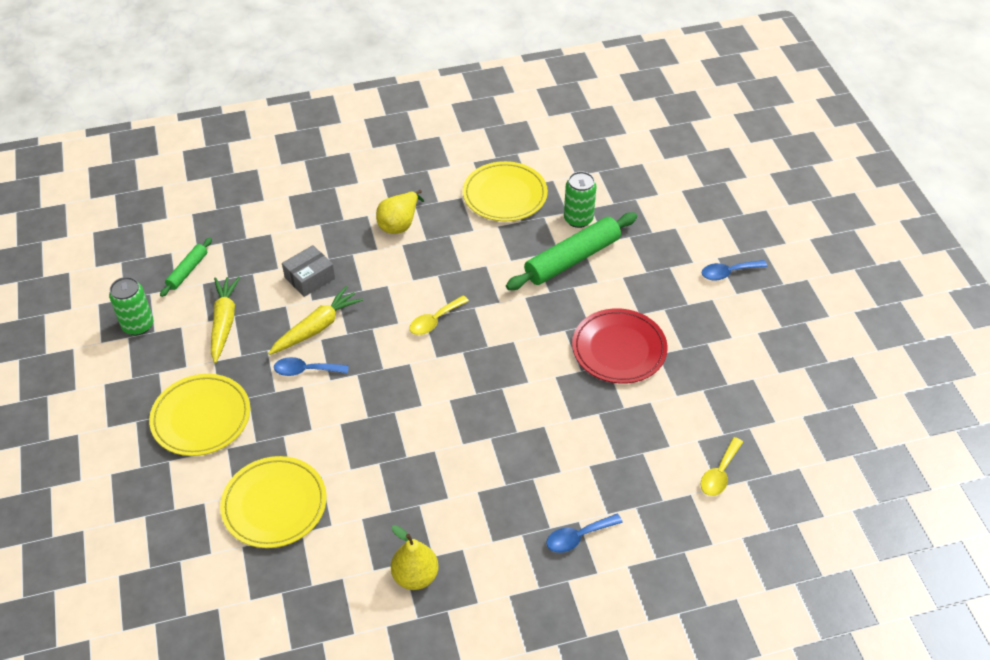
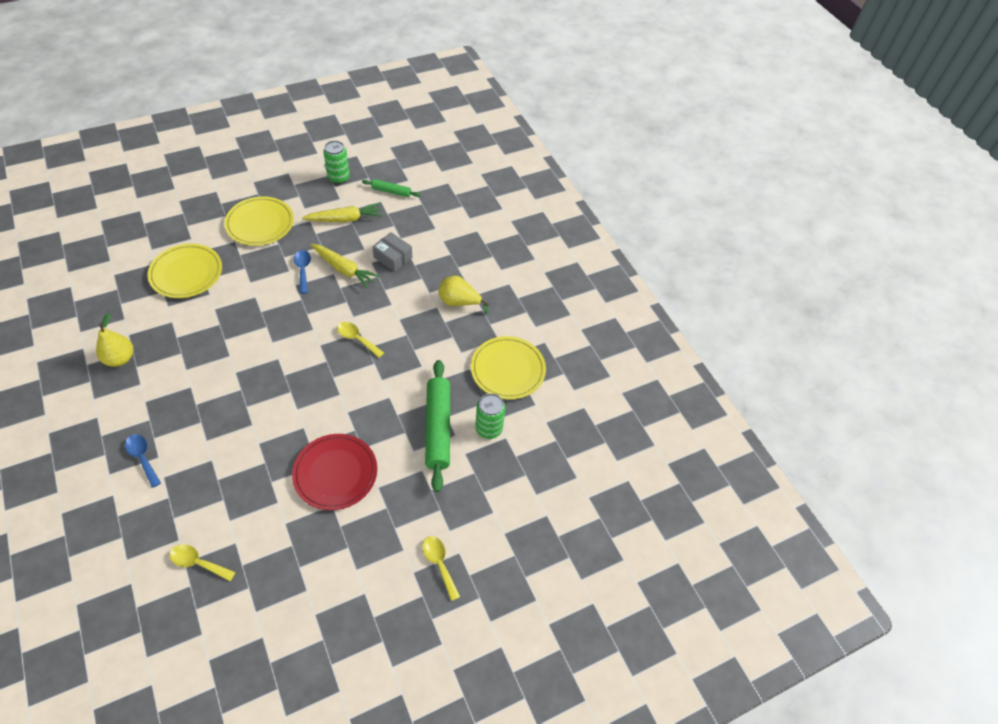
camera: 75 degrees right, 5 degrees up
green rolling pin [506,212,637,290] -> green rolling pin turned 45 degrees clockwise [425,360,450,492]
blue spoon [702,260,767,281] -> yellow spoon [423,536,460,601]

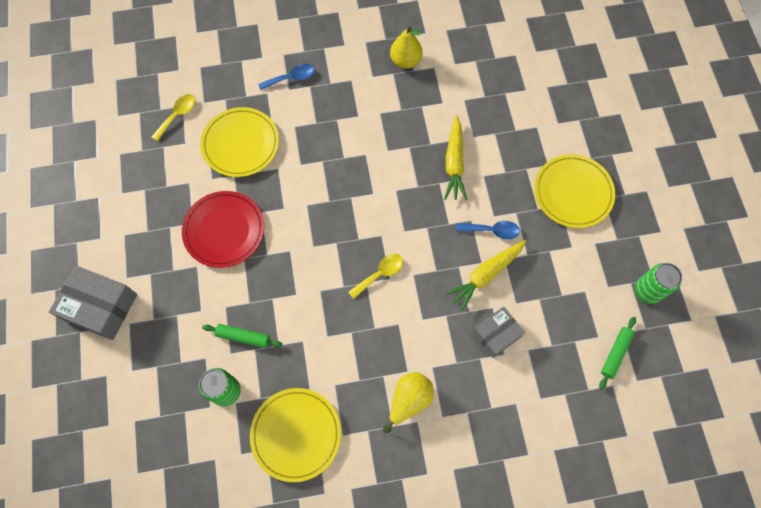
camera: 110 degrees right, 15 degrees up
yellow plate [148,244,222,298] -> yellow plate moved to [200,107,279,177]
yellow carrot [302,203,383,222] -> yellow carrot moved to [444,116,467,200]
yellow spoon [423,536,460,601] -> grey box [49,265,137,340]
green rolling pin [425,360,450,492] -> green rolling pin [202,324,282,348], size x0.52

